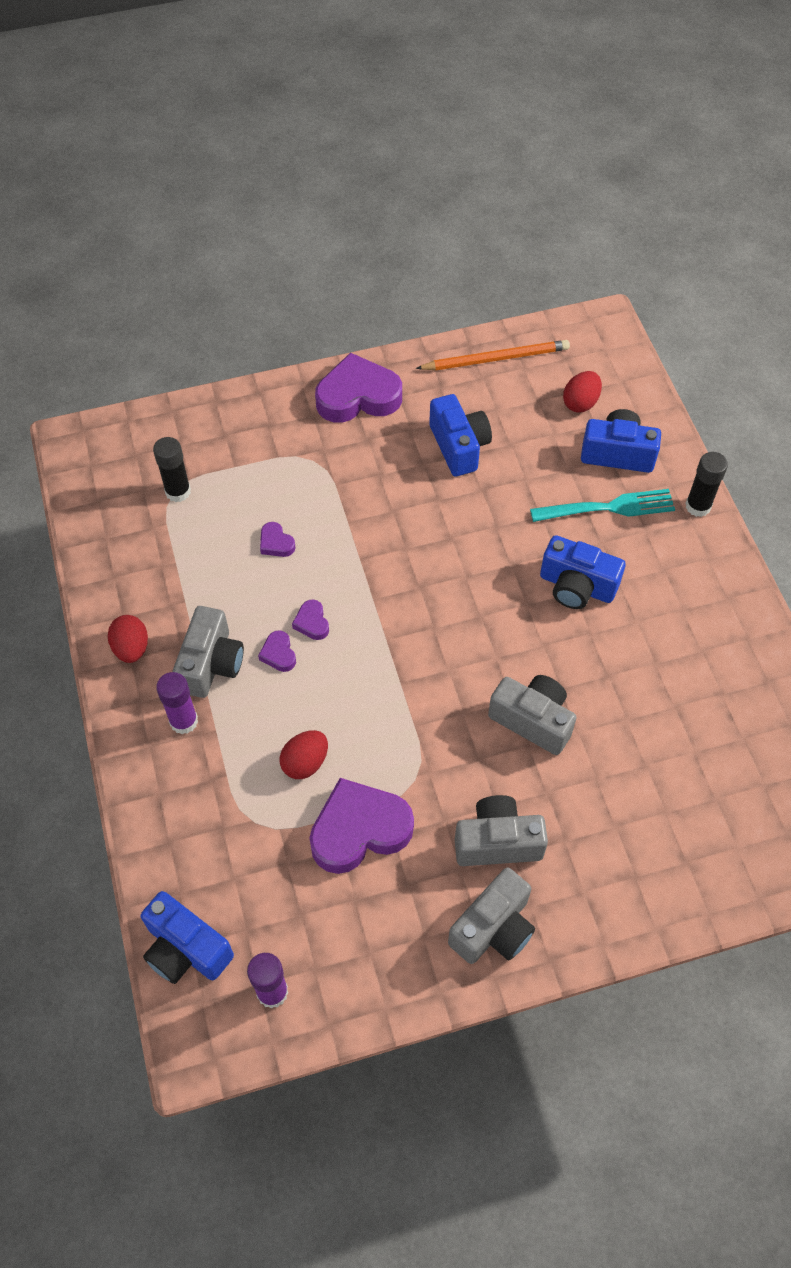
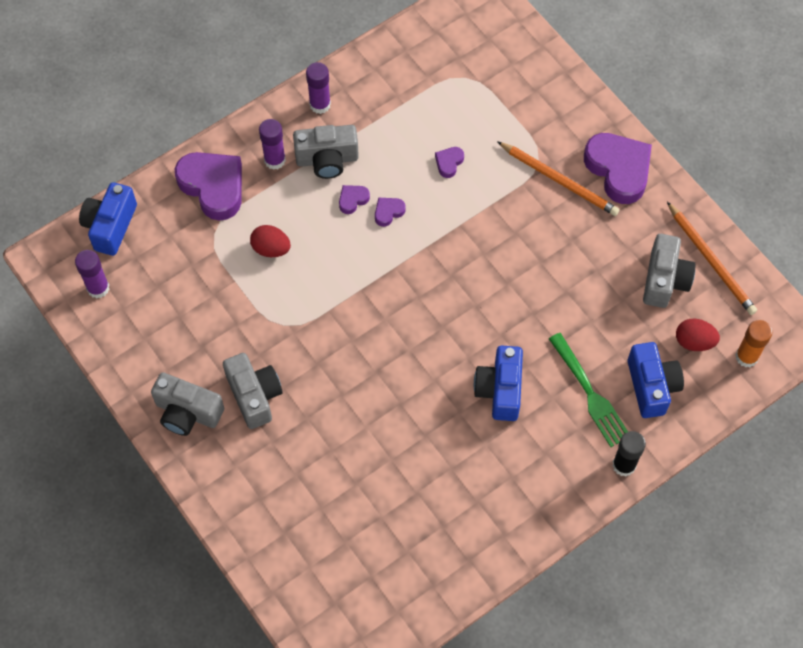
camera: 70 degrees right, 5 degrees up
red egg [108,615,148,663] -> purple glue stick [306,62,331,114]
black glue stick [153,437,191,502] -> none
purple heart [309,778,414,874] -> purple heart moved to [175,152,242,221]
blue camera [429,394,492,476] -> none
grey camera [488,675,577,755] -> grey camera moved to [643,234,696,308]
turquoise fork [530,489,675,522] -> green fork [549,333,628,447]
none -> orange pencil [497,141,619,216]
none -> orange glue stick [736,320,772,367]

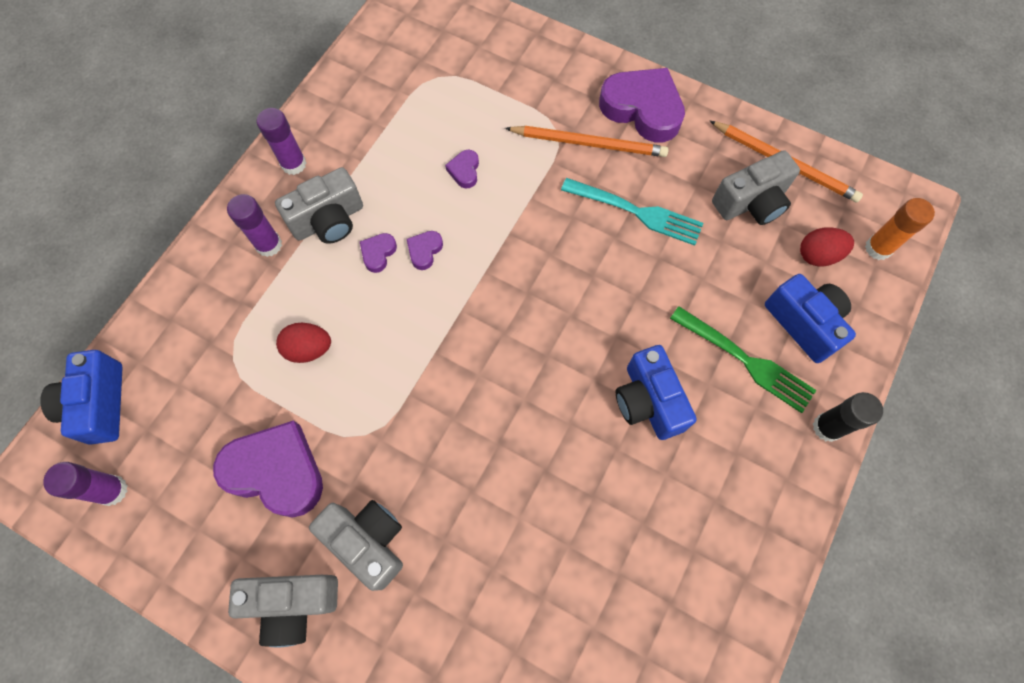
camera: 25 degrees left, 5 degrees up
purple heart [175,152,242,221] -> purple heart moved to [213,420,323,518]
grey camera [643,234,696,308] -> grey camera turned 75 degrees clockwise [712,150,800,225]
none -> turquoise fork [561,178,703,246]

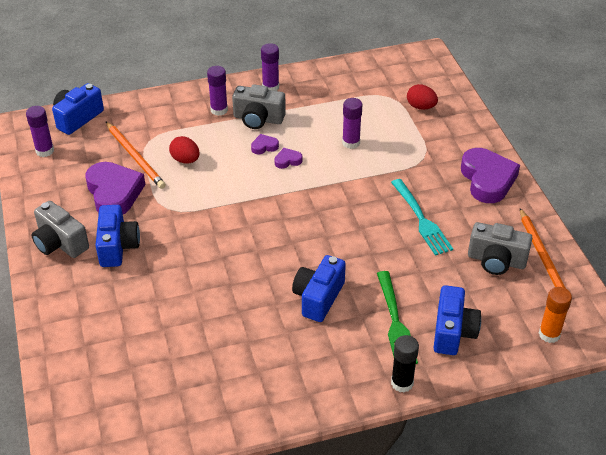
camera: 45 degrees right, 25 degrees down
grey camera [309,500,403,591] -> blue camera [95,205,140,267]
purple heart [445,150,479,188] -> purple glue stick [342,98,363,149]
orange pencil [505,126,669,157] -> orange pencil moved to [106,122,166,189]
red egg [800,227,854,267] -> red egg moved to [407,84,438,110]

